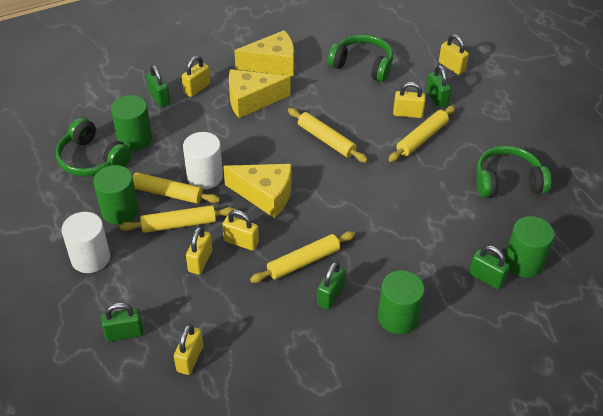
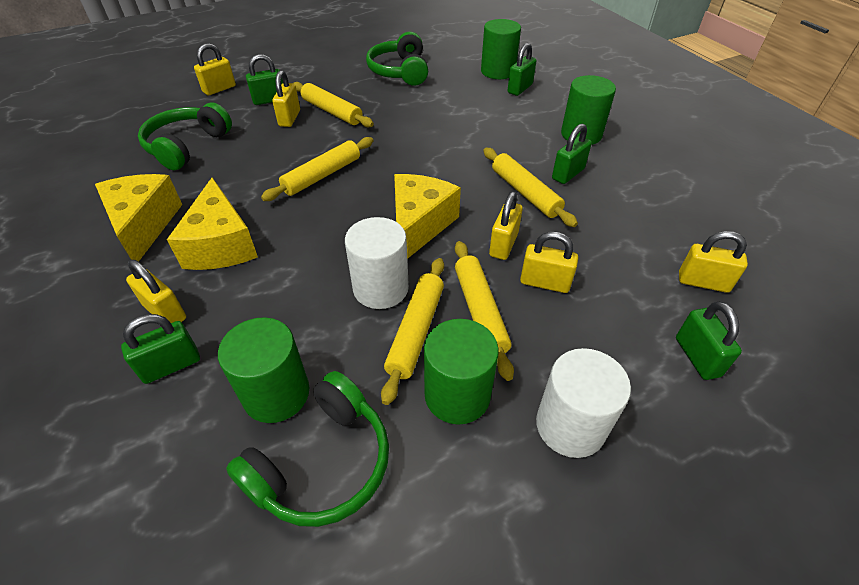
camera: 90 degrees left, 0 degrees up
green padlock [317,261,346,310] -> green padlock turned 75 degrees counterclockwise [552,124,592,184]

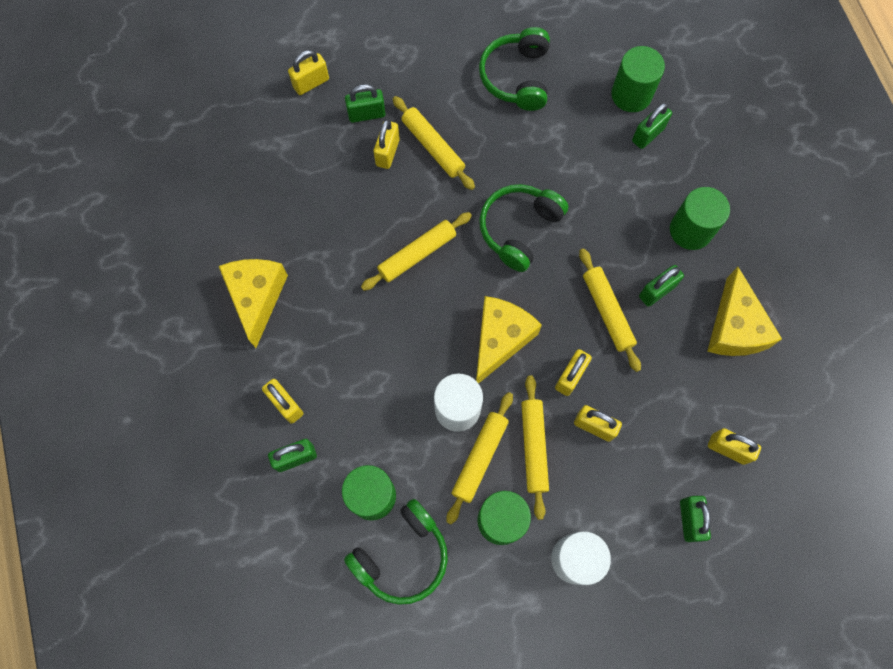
camera: 10 degrees right, 25 degrees up
green headphones [138,103,232,170] -> green headphones moved to [479,184,568,272]
yellow cheese [167,178,258,270] -> yellow cheese moved to [707,267,782,356]

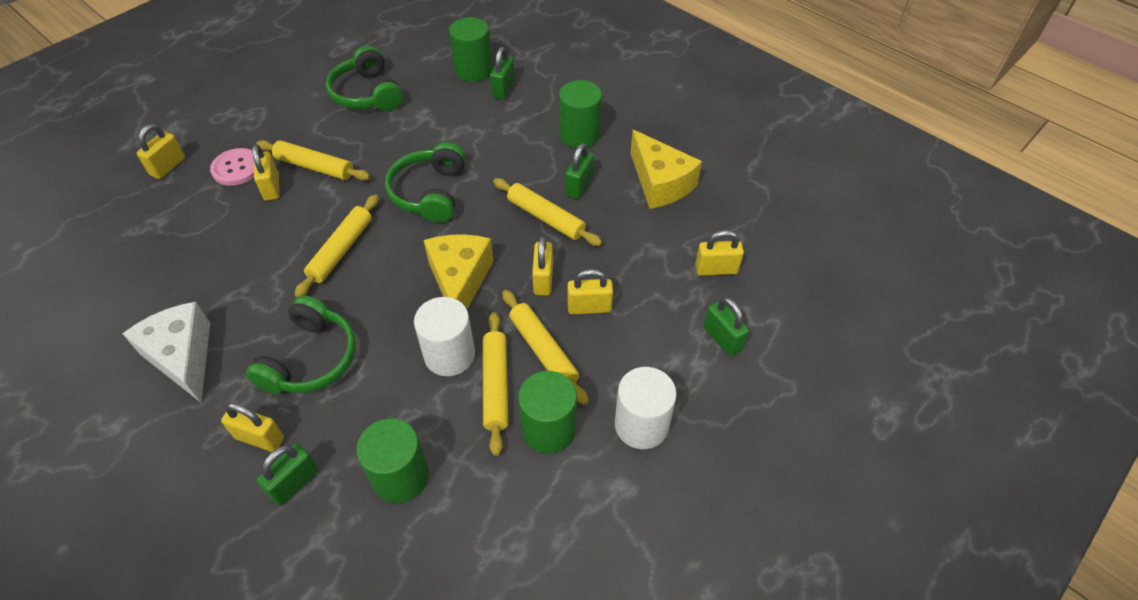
camera: 30 degrees left, 20 degrees down
yellow cheese [219,259,288,348] -> white cheese [122,302,210,402]
green headphones [344,499,448,605] -> green headphones moved to [245,295,356,394]
green padlock [345,84,386,123] -> pink button [210,148,254,186]

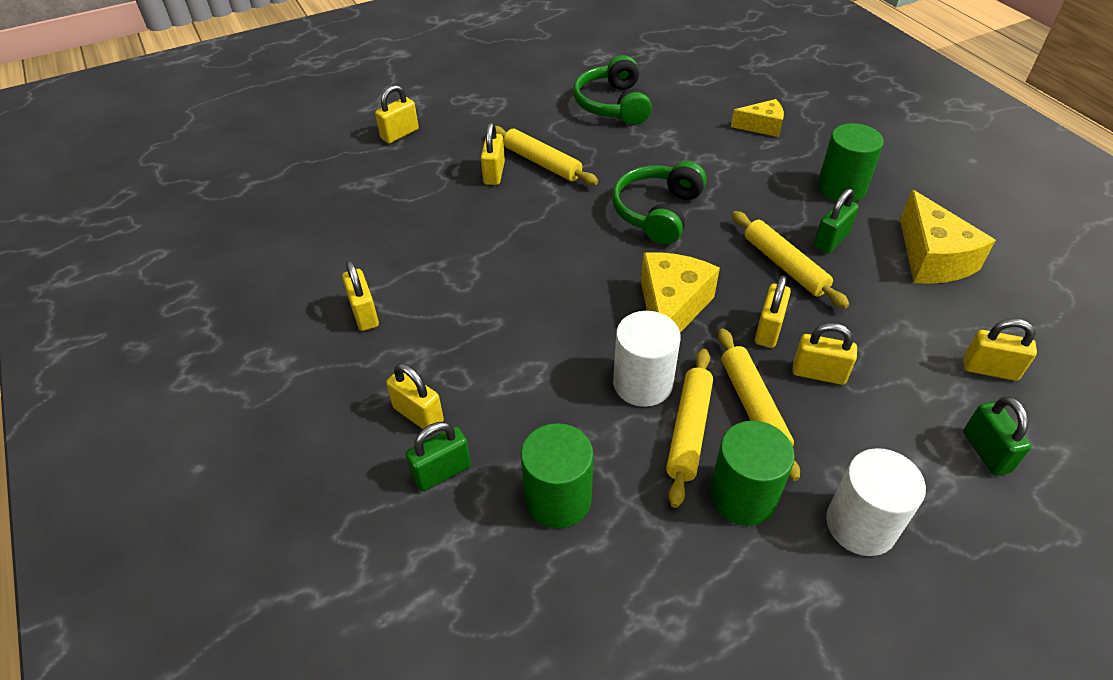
camera: 20 degrees right, 5 degrees down
white cheese [122,302,210,402] -> yellow padlock [342,260,379,331]
pink button [210,148,254,186] -> none
green headphones [245,295,356,394] -> none
yellow rolling pin [295,194,379,297] -> none
green cylinder [449,17,492,82] -> none
green padlock [490,47,515,100] -> yellow cheese [731,99,784,137]

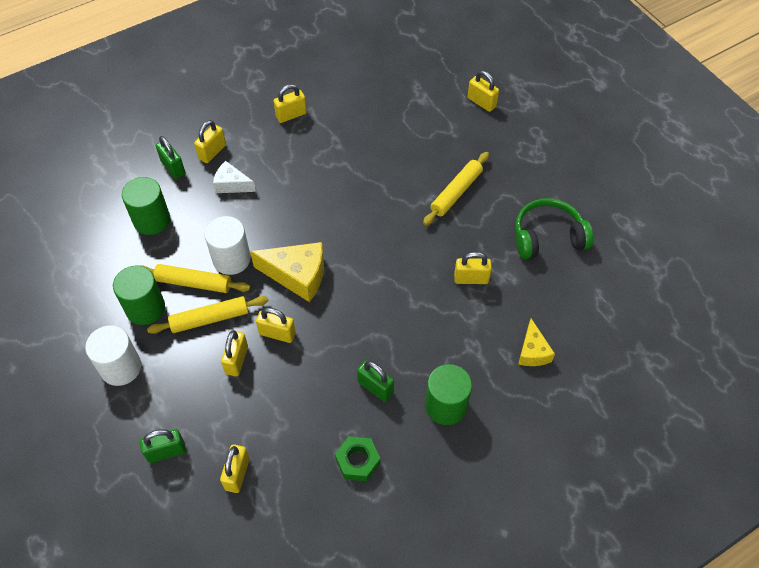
camera: 85 degrees right, 10 degrees up
yellow padlock [481,122,505,185] -> yellow padlock moved to [454,252,492,284]
green headphones [612,161,707,245] -> none
yellow rolling pin [732,211,850,309] -> none
yellow cheese [900,190,996,284] -> green nut [335,436,380,481]
none -> white cheese [213,161,256,193]

